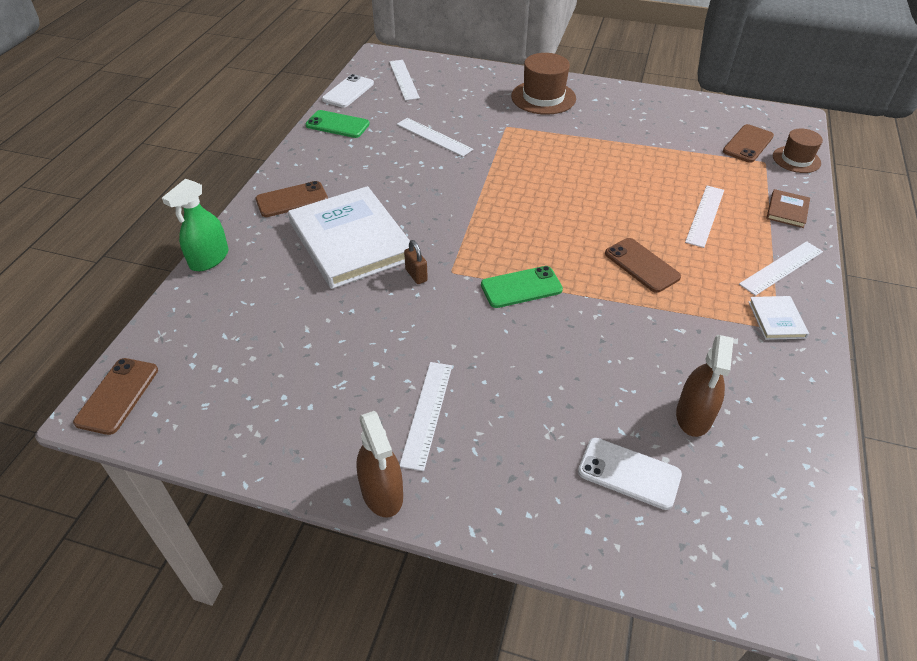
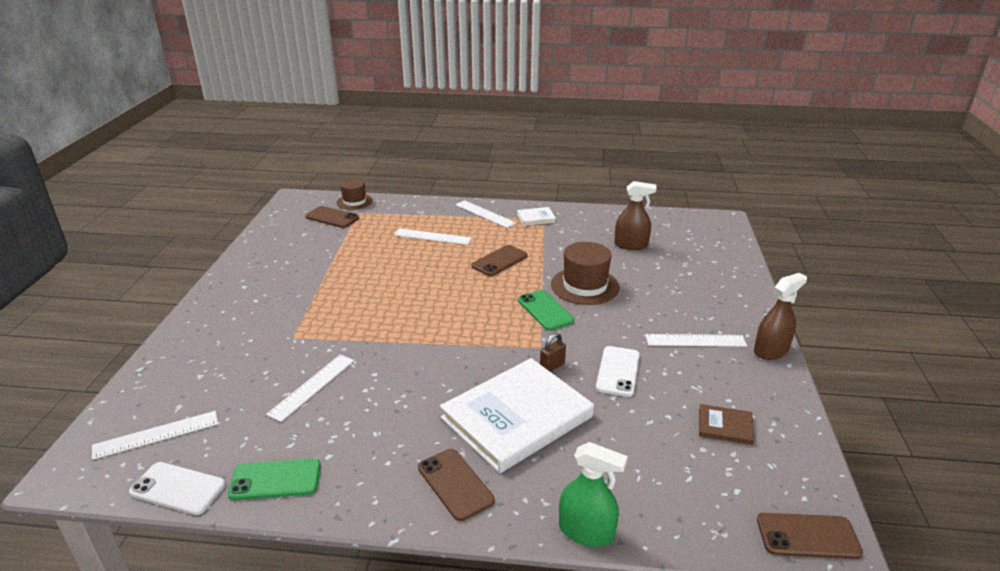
camera: 100 degrees left, 15 degrees down
green phone [305,110,370,138] -> green phone turned 75 degrees clockwise [228,459,321,500]
brown hat [511,53,576,115] -> brown hat moved to [551,242,620,305]
white phone [578,438,682,510] -> white phone moved to [596,346,640,397]
brown book [766,189,810,228] -> brown book moved to [699,404,755,445]

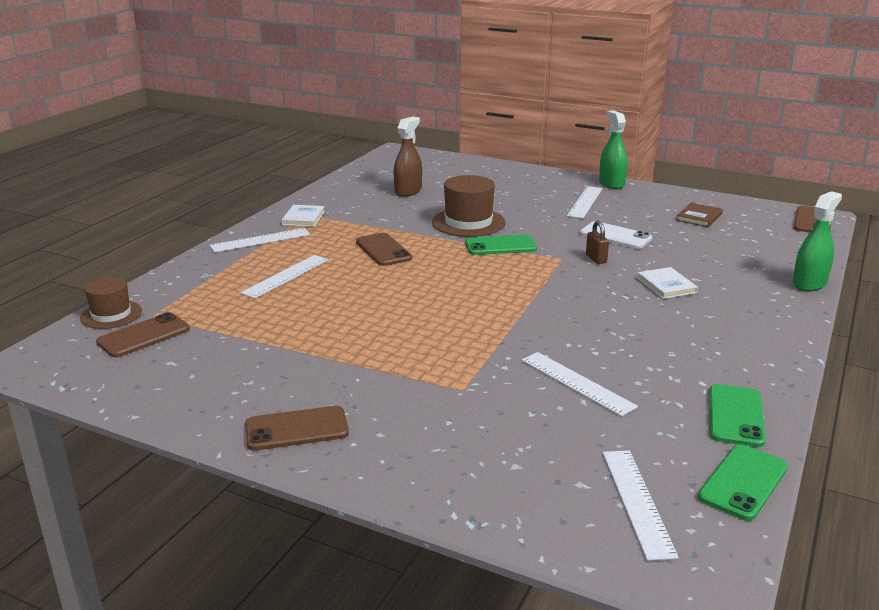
camera: 70 degrees left, 5 degrees down
white phone [129,462,226,515] -> green phone [698,444,788,521]
brown phone [418,449,495,521] -> brown phone moved to [245,406,349,451]
white book [440,358,594,473] -> white book [637,267,698,299], size x0.42
brown spray bottle [754,273,807,360] -> green spray bottle [599,110,627,189]

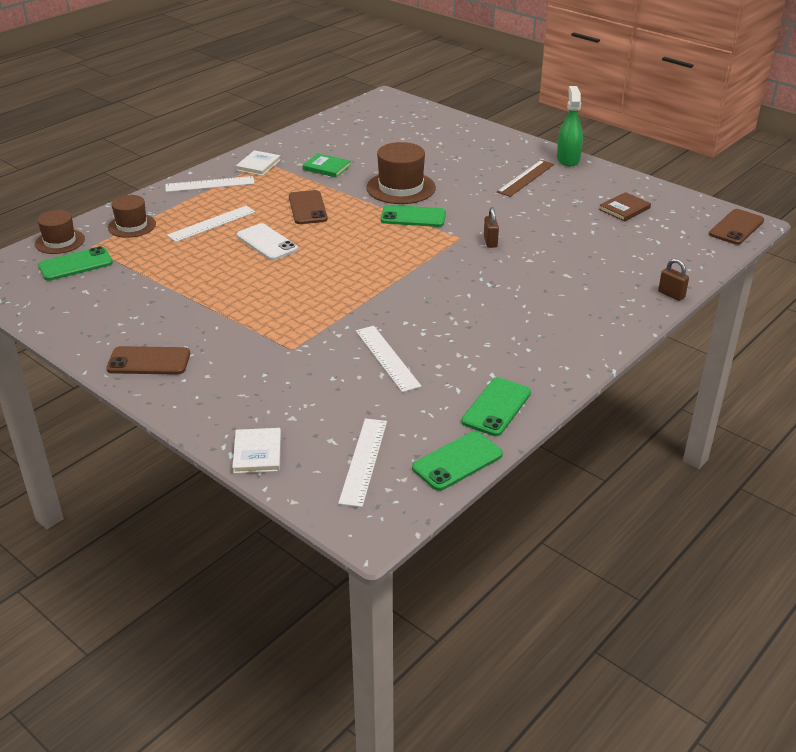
camera: 15 degrees right, 10 degrees up
brown phone [96,312,190,358] -> green phone [38,246,113,281]
brown spray bottle [394,116,422,197] -> none
white ruler [567,186,603,219] -> brown ruler [497,160,554,197]
white phone [580,221,652,249] -> white phone moved to [237,223,298,260]
white book [637,267,698,299] -> white book moved to [232,428,281,474]
green spray bottle [793,191,842,291] -> brown padlock [658,258,689,301]
none -> brown hat [108,195,156,238]
none -> green book [303,153,351,178]

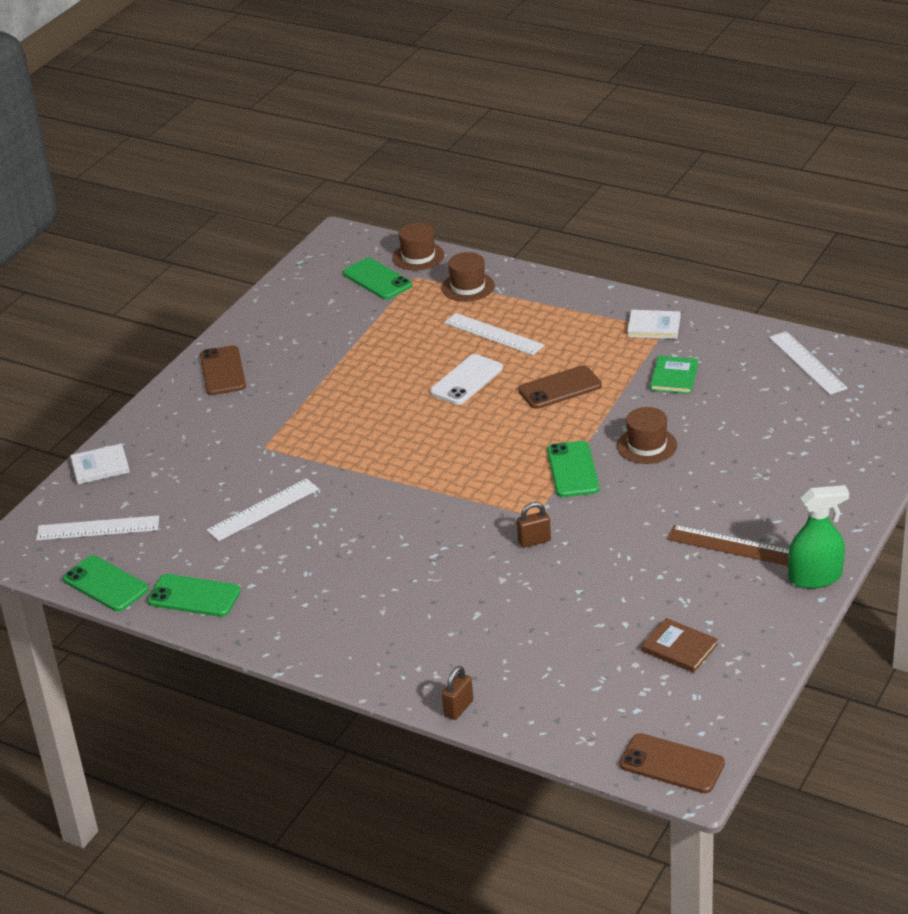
camera: 80 degrees right, 0 degrees up
white ruler [165,176,255,192] -> white ruler moved to [769,331,848,395]
brown hat [366,142,436,204] -> brown hat [617,407,677,464], size x0.64

